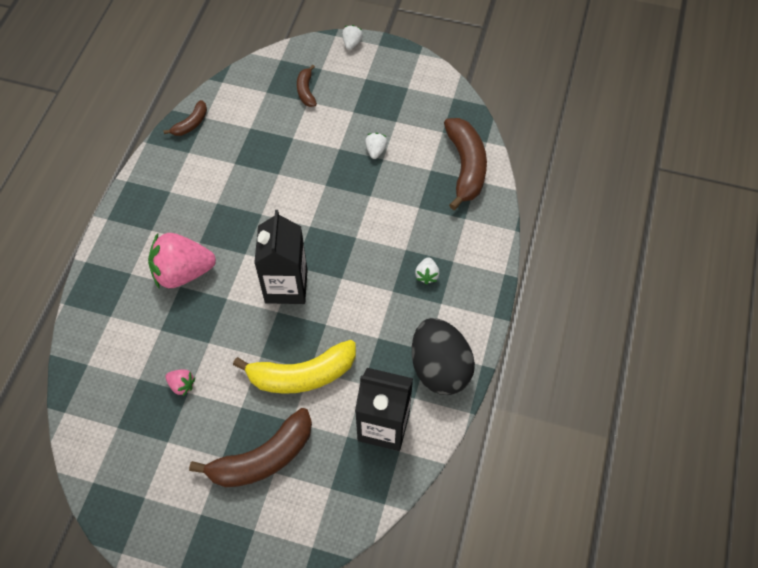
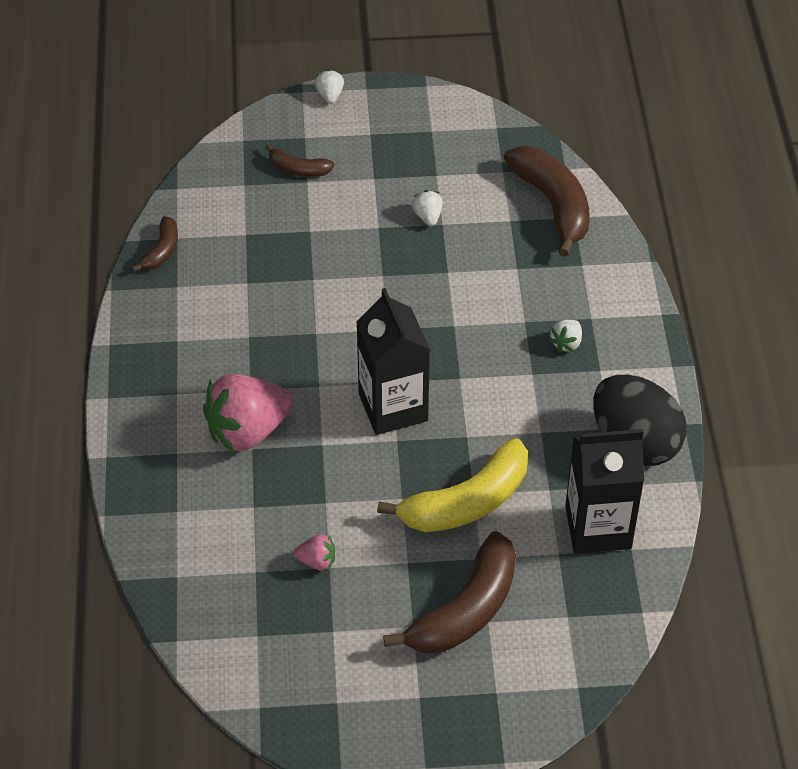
camera: 20 degrees left, 10 degrees down
brown banana [297,65,317,107] -> brown banana turned 45 degrees counterclockwise [266,144,334,177]
white strawberry [415,257,440,284] -> white strawberry turned 45 degrees clockwise [549,320,582,352]

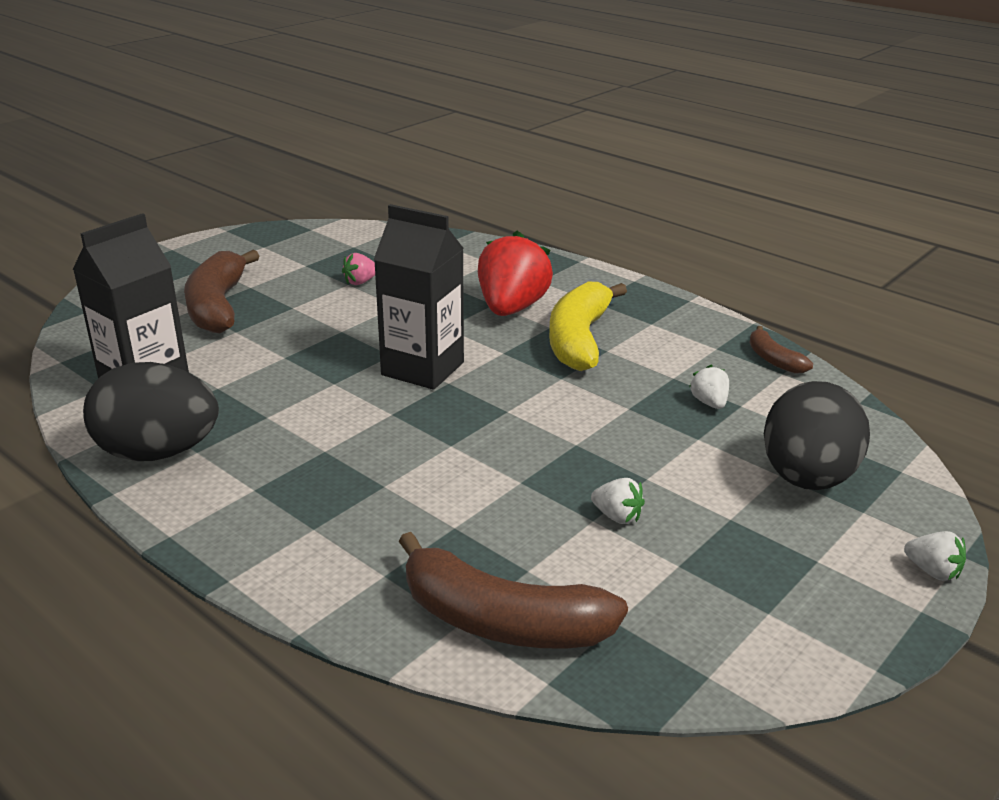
camera: 135 degrees right, 20 degrees down
pink strawberry [203,374,293,453] -> red strawberry [478,231,553,316]
brown banana [266,144,334,177] -> black egg [764,381,870,490]
yellow banana [377,438,528,532] -> yellow banana moved to [549,282,627,371]
white strawberry [549,320,582,352] -> white strawberry moved to [689,365,729,409]

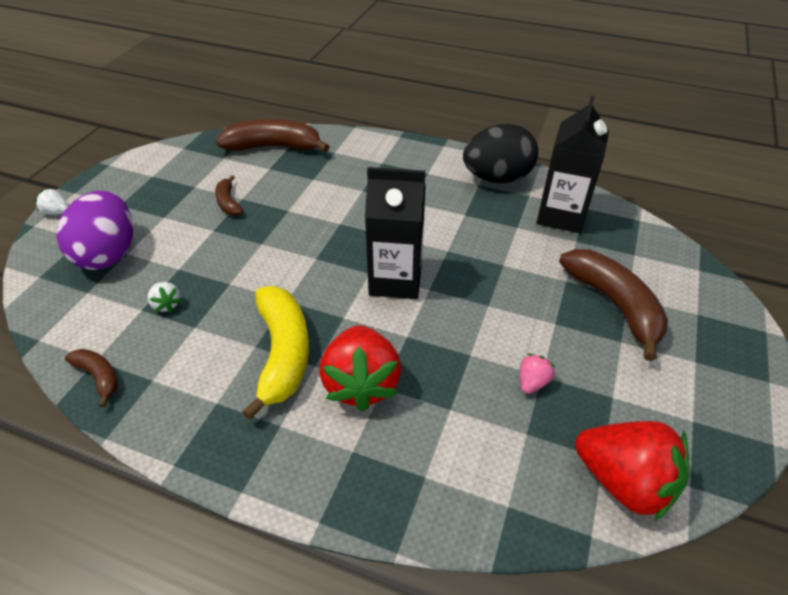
camera: 160 degrees right, 15 degrees up
white strawberry [591,478,645,524] -> brown banana [215,175,243,216]
black egg [764,381,870,490] -> purple egg [56,191,133,270]
none -> red strawberry [575,421,689,521]

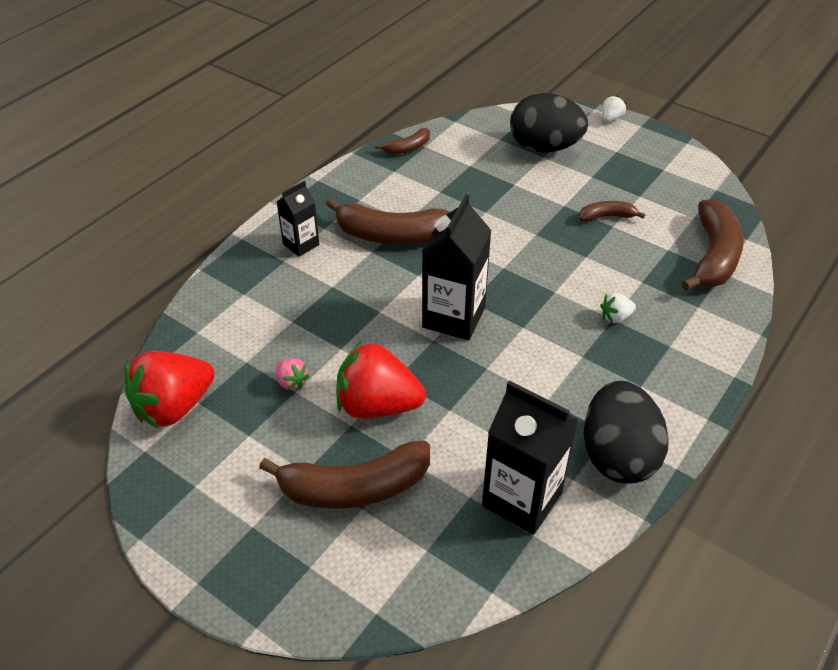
camera: 105 degrees right, 0 degrees up
purple egg [56,191,133,270] -> black egg [510,93,588,153]
white strawberry [147,282,182,312] -> white strawberry moved to [600,293,636,323]
yellow banana [242,286,309,420] -> brown banana [326,198,450,244]
red strawberry [319,325,402,412] -> red strawberry moved to [336,340,426,419]
none -> black carton [277,181,319,257]

